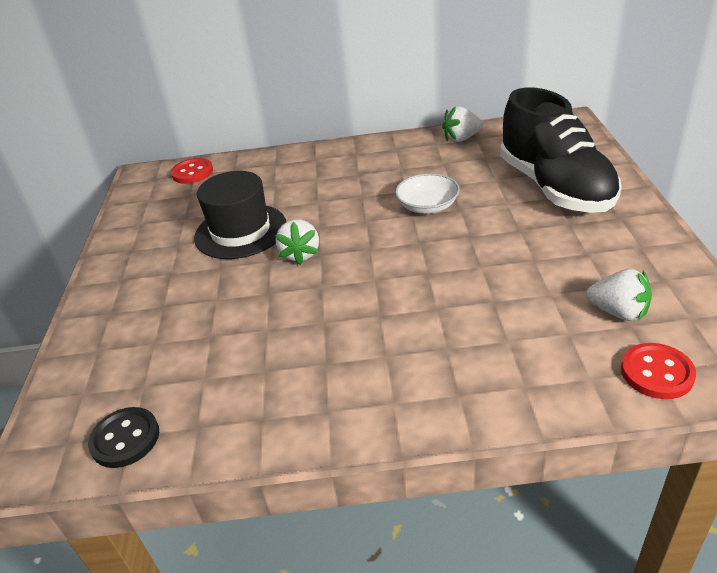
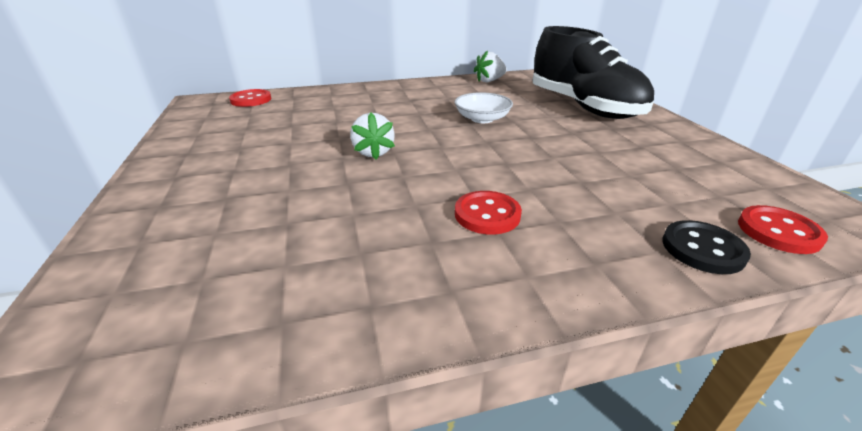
camera: 15 degrees left, 5 degrees down
black button [88,407,159,468] -> black button moved to [662,220,751,274]
black hat [194,171,286,259] -> none
white strawberry [586,269,652,321] -> none
none -> red button [455,191,522,235]

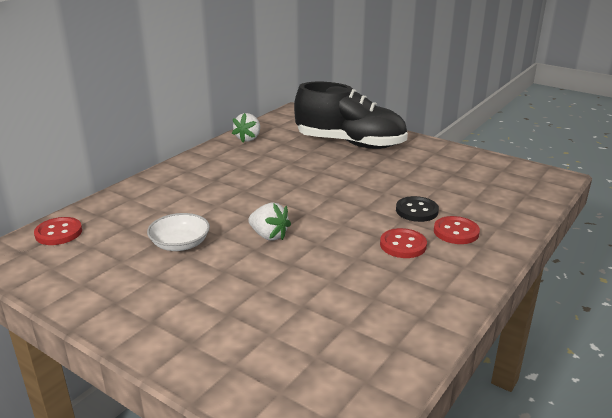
camera: 40 degrees left, 5 degrees down
white bowl [454,92,513,123] -> white bowl moved to [147,213,210,251]
black button [662,220,751,274] -> black button moved to [396,196,439,222]
red button [738,205,828,254] -> red button moved to [434,216,480,244]

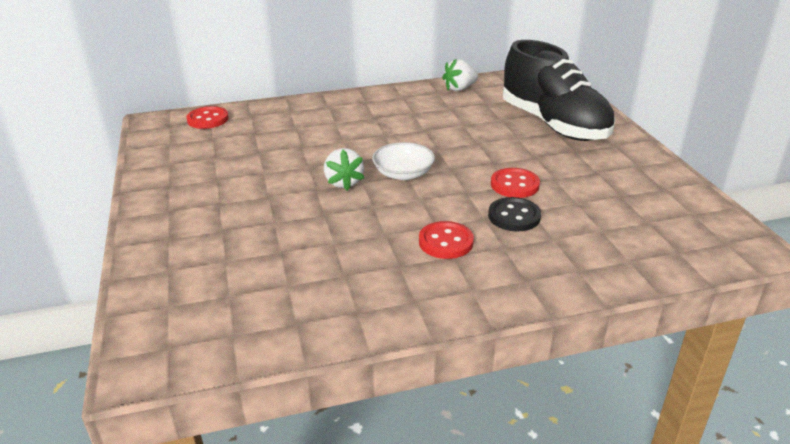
camera: 40 degrees right, 5 degrees up
white bowl [147,213,210,251] -> white bowl moved to [372,142,435,180]
red button [434,216,480,244] -> red button moved to [491,168,540,198]

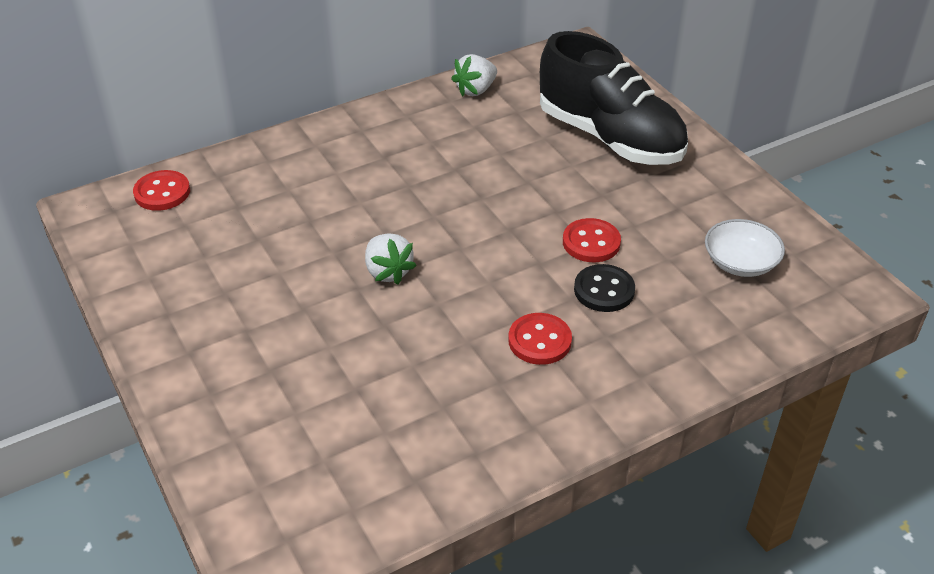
camera: 15 degrees left, 10 degrees up
white bowl [372,142,435,180] -> white bowl moved to [705,219,785,277]

